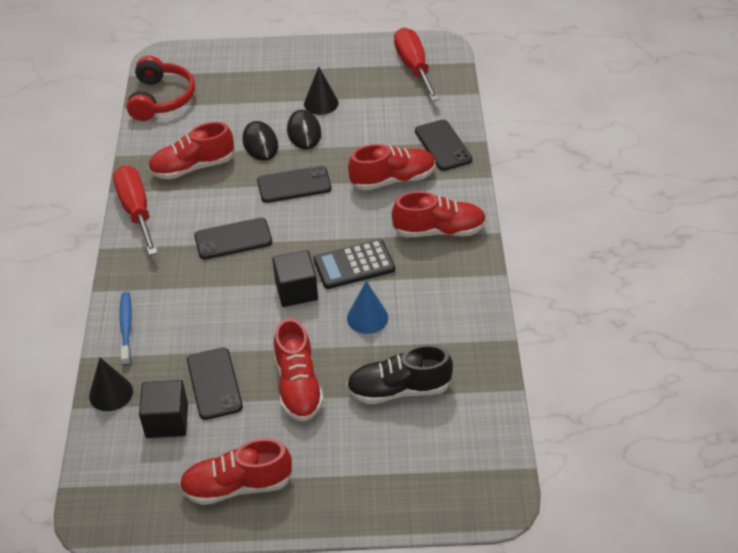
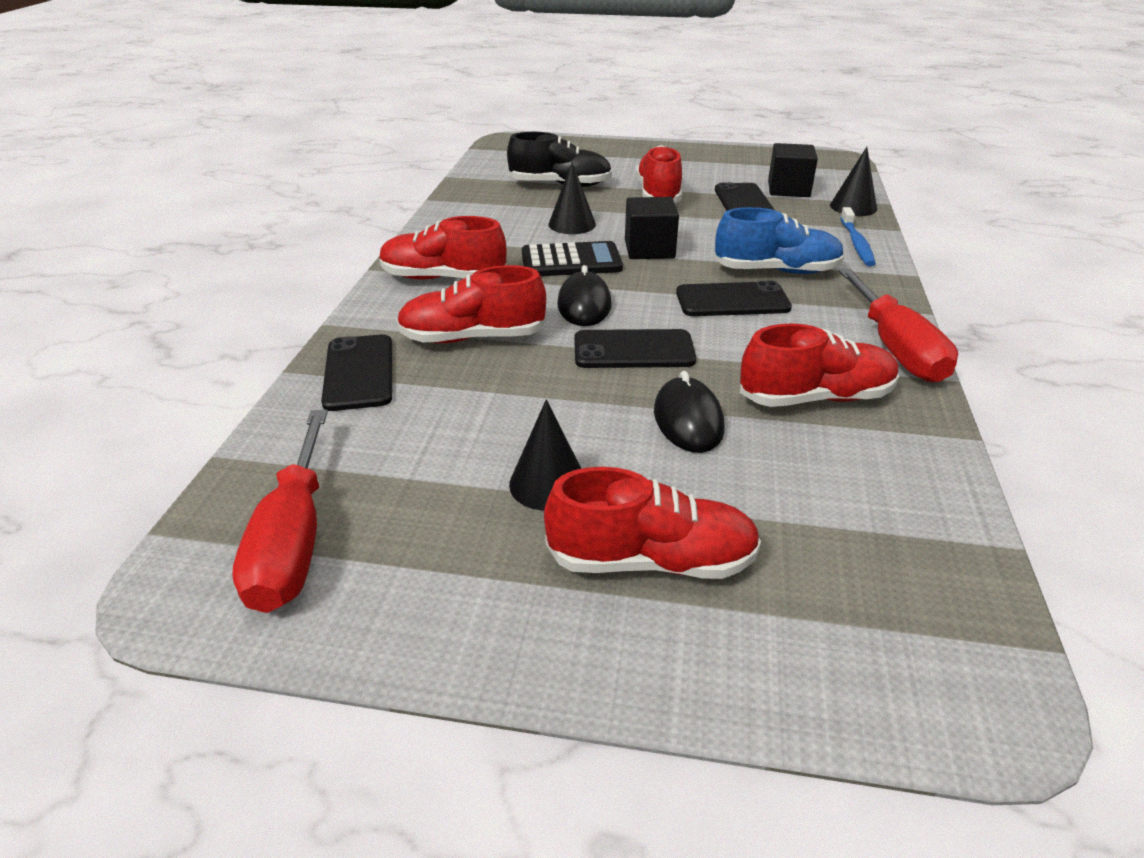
camera: 170 degrees left, 10 degrees down
red headphones [126,56,195,121] -> none
red shoe [179,438,293,505] -> red shoe moved to [544,467,761,579]
black mouse [287,110,321,149] -> black mouse moved to [557,265,612,326]
blue cone [347,281,388,334] -> black cone [548,162,596,234]
none -> blue shoe [714,207,845,274]

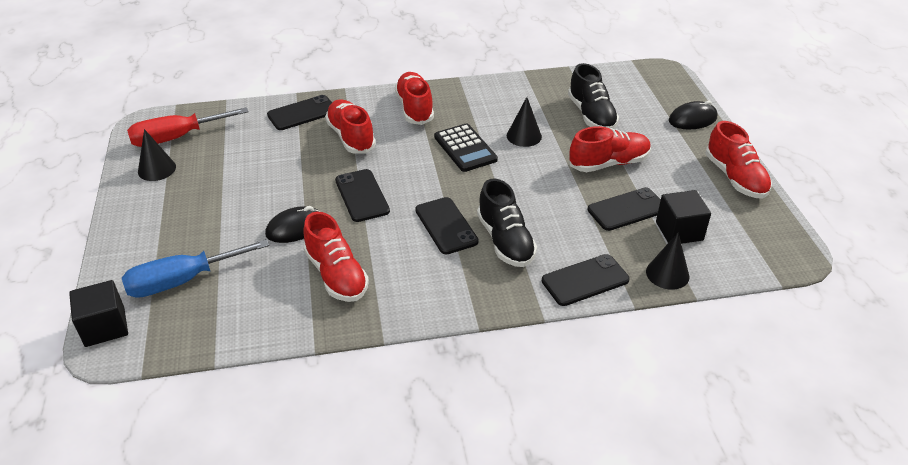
camera: 70 degrees right, 5 degrees up
black cone [509,399,582,511] -> black cone moved to [138,129,176,181]
red shoe [544,467,761,579] -> red shoe moved to [706,121,772,199]
black mouse [557,265,612,326] -> black mouse moved to [669,101,717,129]
black cube [625,197,679,259] -> black cube moved to [69,280,128,347]
blue shoe [714,207,845,274] -> black shoe [477,179,537,267]
red screwdriver [839,269,958,383] -> none
blue toothbrush [840,207,876,266] -> black phone [542,254,630,306]
none -> blue screwdriver [122,239,269,298]

